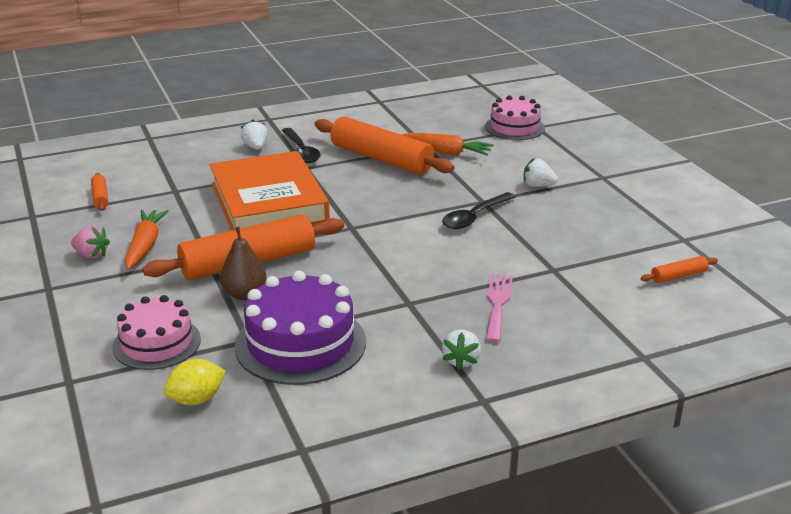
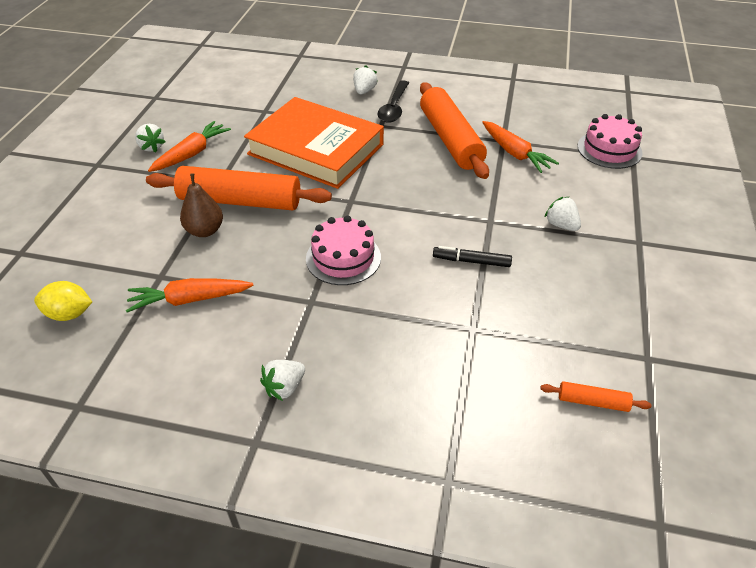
camera: 35 degrees right, 15 degrees up
pink strawberry [71,226,110,259] -> white strawberry [135,124,165,152]
orange rolling pin [91,173,108,211] -> none
pink cake [113,295,201,370] -> pink cake moved to [306,215,381,285]
orange book [210,151,330,231] -> orange book turned 75 degrees counterclockwise [244,97,384,189]
purple cake [235,271,366,385] -> orange carrot [126,278,254,313]
black spoon [442,192,516,229] -> none
pink fork [485,273,513,343] -> none
none -> black marker [433,246,512,267]

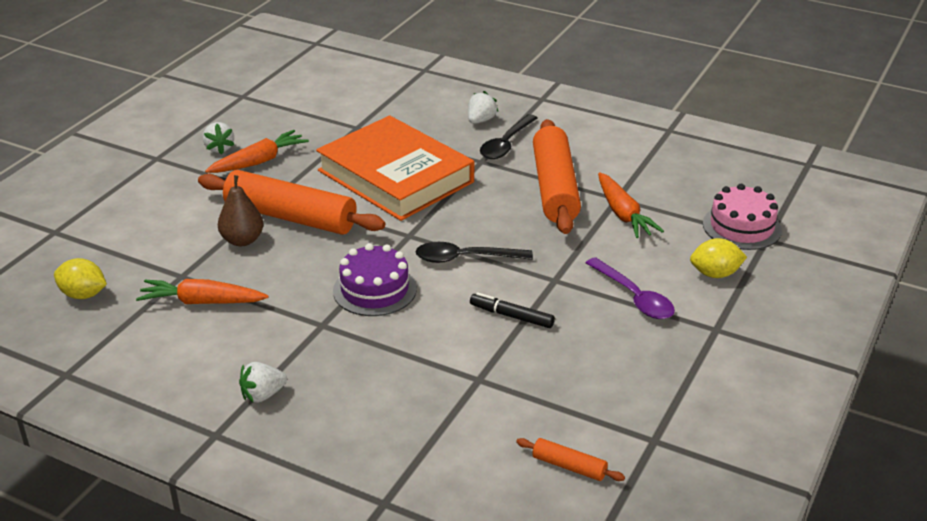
camera: 15 degrees right, 10 degrees down
pink cake [306,215,381,285] -> purple cake [333,243,417,316]
white strawberry [544,196,581,231] -> purple spoon [586,257,675,319]
none -> black spoon [415,242,533,263]
none -> yellow lemon [690,238,747,278]

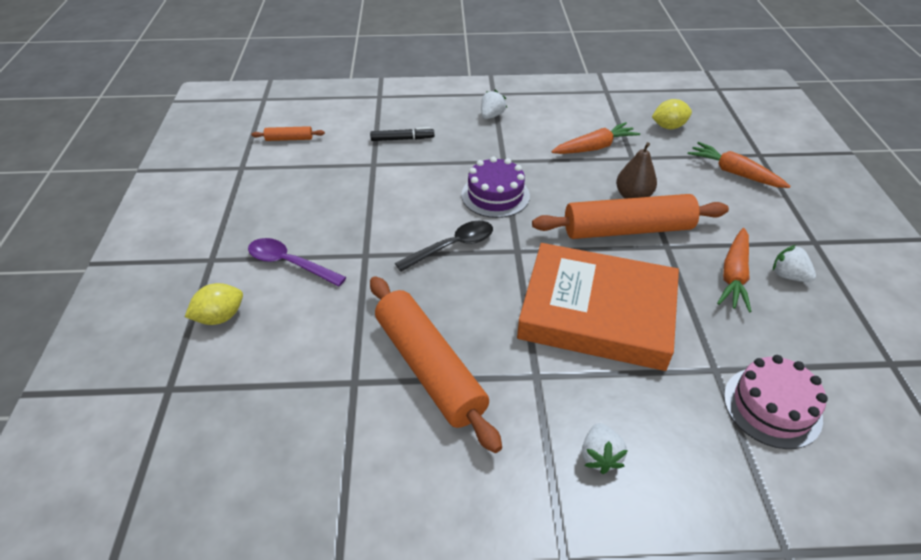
camera: 150 degrees right, 10 degrees up
black marker [470,292,555,328] -> black marker moved to [370,127,434,141]
black spoon [480,114,537,159] -> none
orange carrot [598,172,664,238] -> orange carrot moved to [688,142,791,188]
pink cake [703,184,782,250] -> pink cake moved to [724,355,828,449]

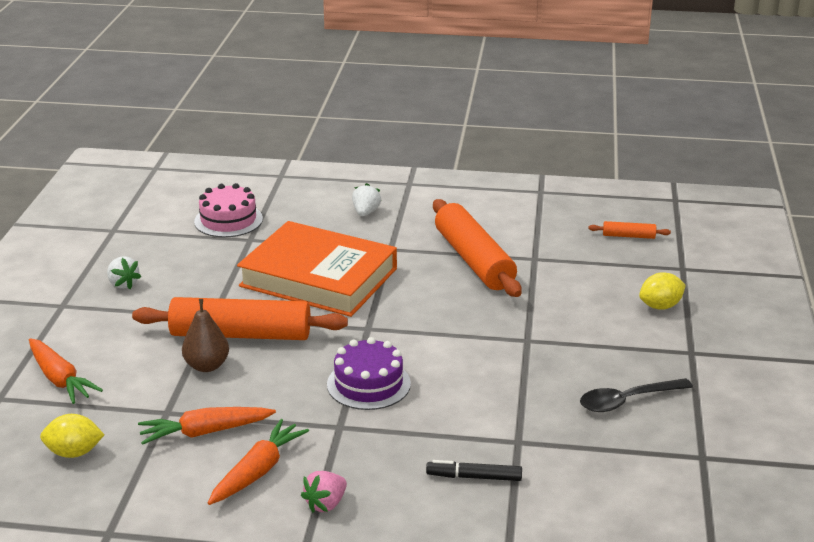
camera: 170 degrees left, 15 degrees down
purple spoon [248,238,346,287] -> none
orange rolling pin [252,126,325,141] -> orange rolling pin moved to [589,221,671,239]
black spoon [395,221,493,271] -> black spoon moved to [580,378,693,412]
white strawberry [481,90,507,119] -> pink strawberry [301,471,347,513]
orange carrot [717,228,751,312] -> orange carrot moved to [208,419,309,505]

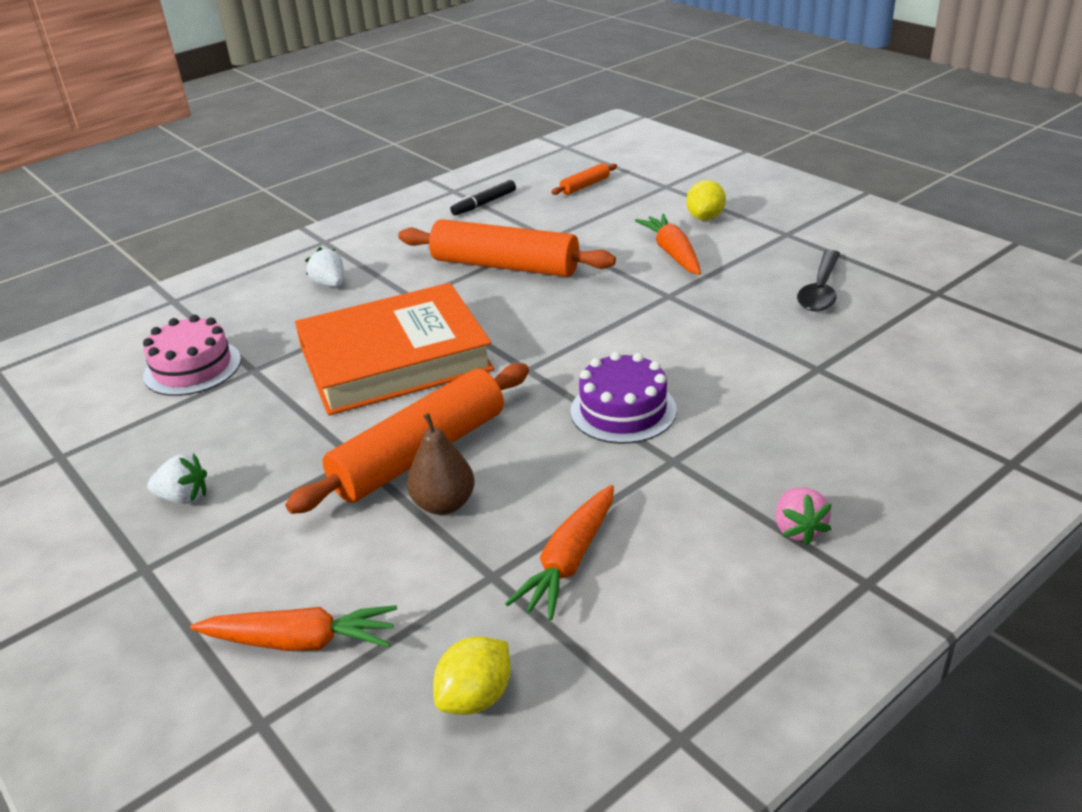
camera: 45 degrees left, 5 degrees up
orange carrot [208,419,309,505] -> orange carrot moved to [635,214,701,275]
black marker [426,460,522,481] -> black marker moved to [450,180,516,215]

